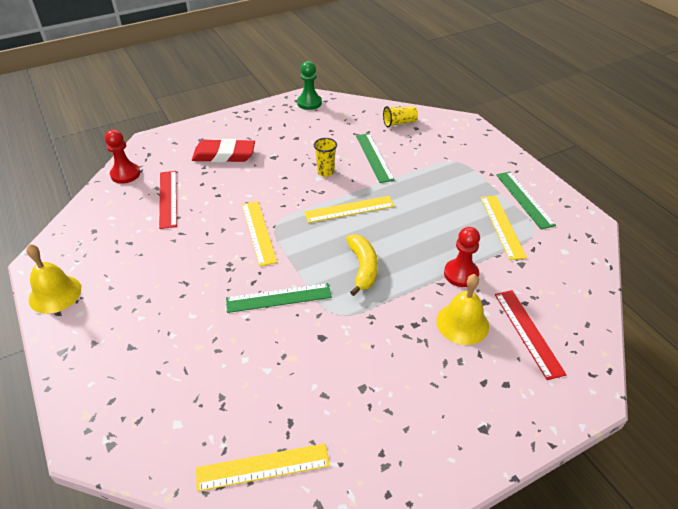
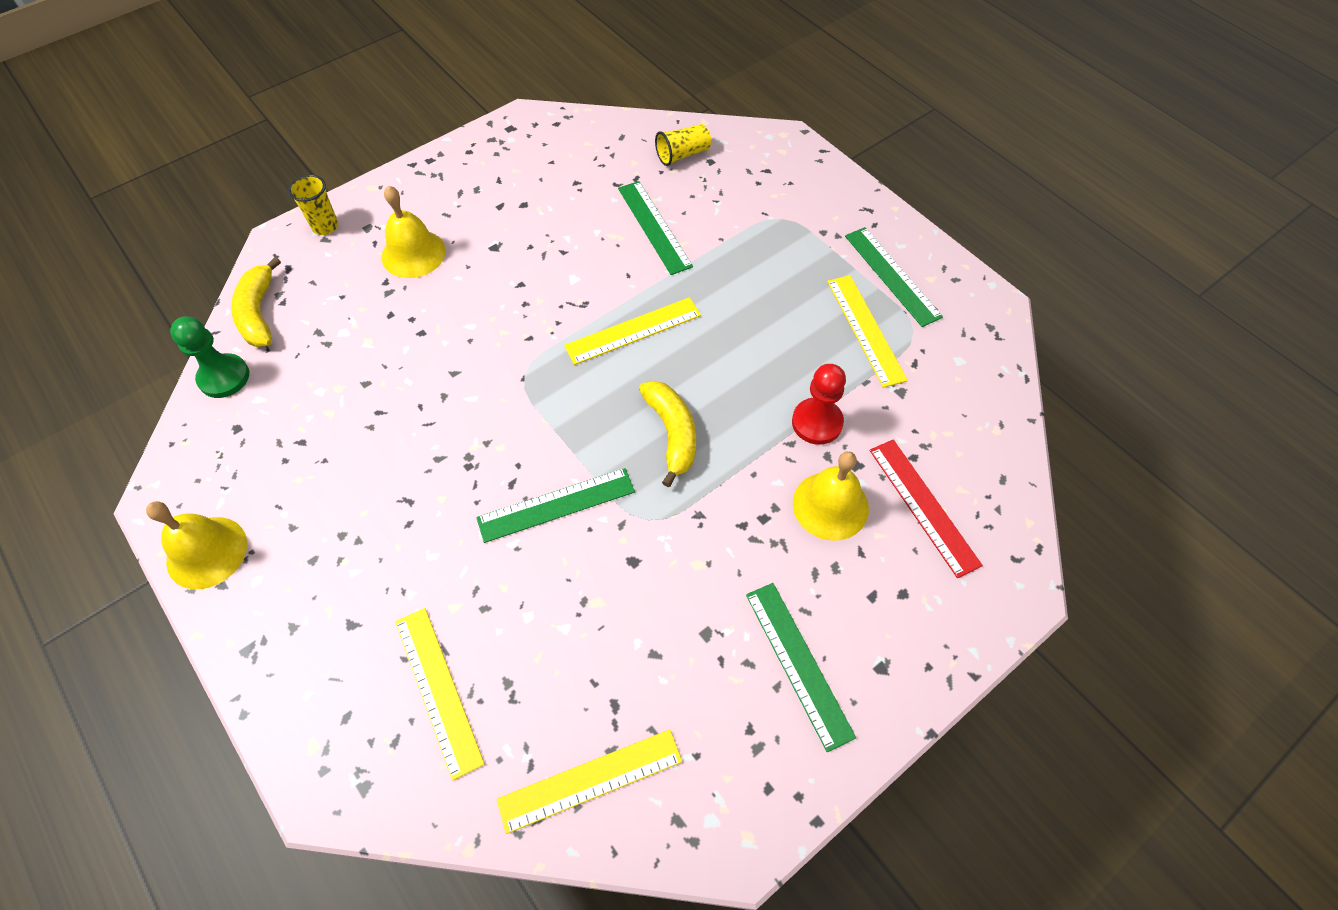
camera: 10 degrees left, 15 degrees up
red pawn [105,130,140,184] -> yellow banana [231,257,281,347]
red ruler [159,171,177,229] -> none
red eraser [192,139,255,162] -> yellow bell [381,186,446,278]
yellow ruler [242,201,277,266] -> yellow ruler moved to [395,608,485,781]
green pawn [297,61,322,110] -> green pawn moved to [170,317,249,398]
yellow cup [314,138,337,177] -> yellow cup moved to [288,175,338,235]
none -> green ruler [746,583,856,752]

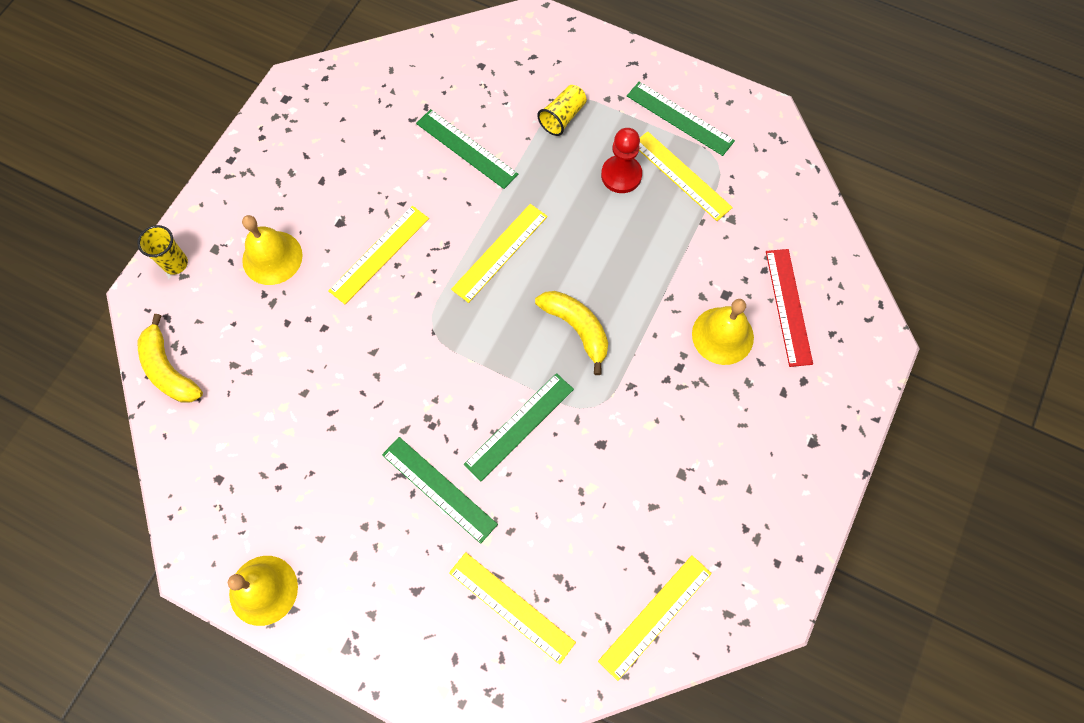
camera: 25 degrees left, 10 degrees up
green pawn [170,317,249,398] -> none
yellow cup [655,124,711,166] -> yellow cup moved to [537,85,587,136]
green ruler [746,583,856,752] -> green ruler moved to [382,437,498,544]
red pawn [792,364,846,445] -> red pawn moved to [601,128,642,193]
red ruler [870,439,983,578] -> red ruler turned 45 degrees clockwise [766,249,813,367]
none -> yellow ruler [328,206,429,304]

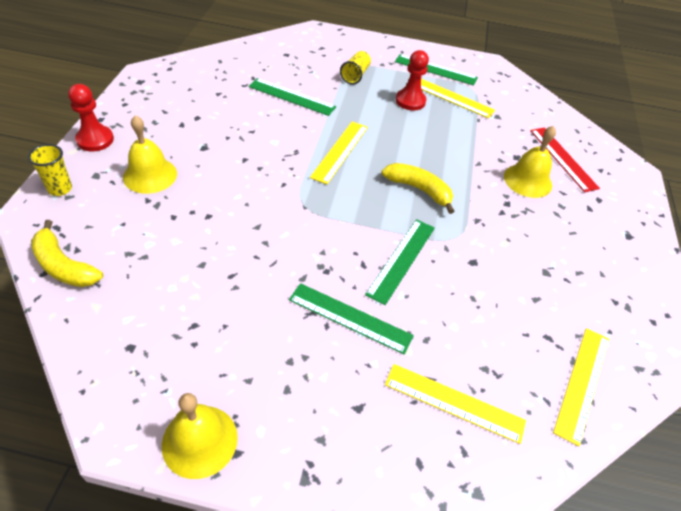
camera: 20 degrees left, 20 degrees down
yellow ruler [328,206,429,304] -> none
none -> red pawn [68,84,114,151]

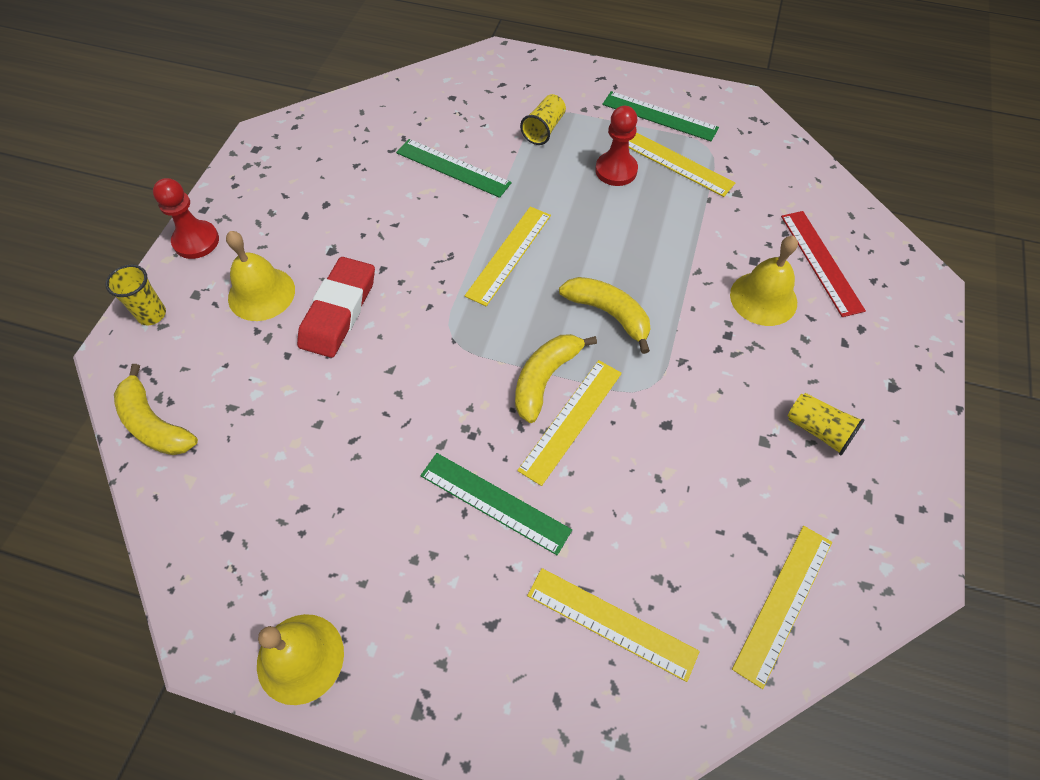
camera: 10 degrees right, 10 degrees up
green ruler [365,219,435,305] -> yellow ruler [517,360,622,486]
none -> red eraser [297,257,375,358]
none -> yellow banana [515,334,597,423]
none -> yellow cup [788,393,865,456]

